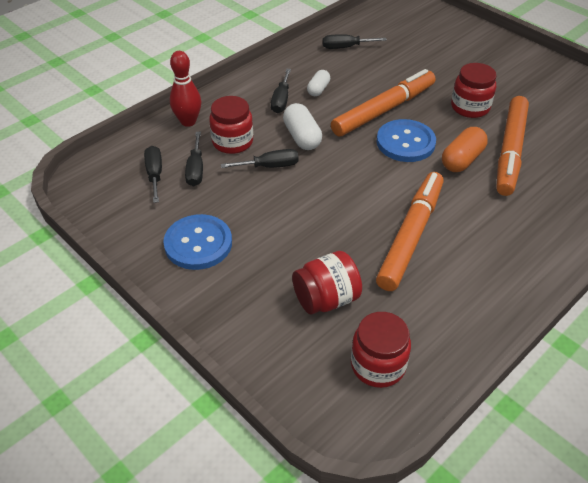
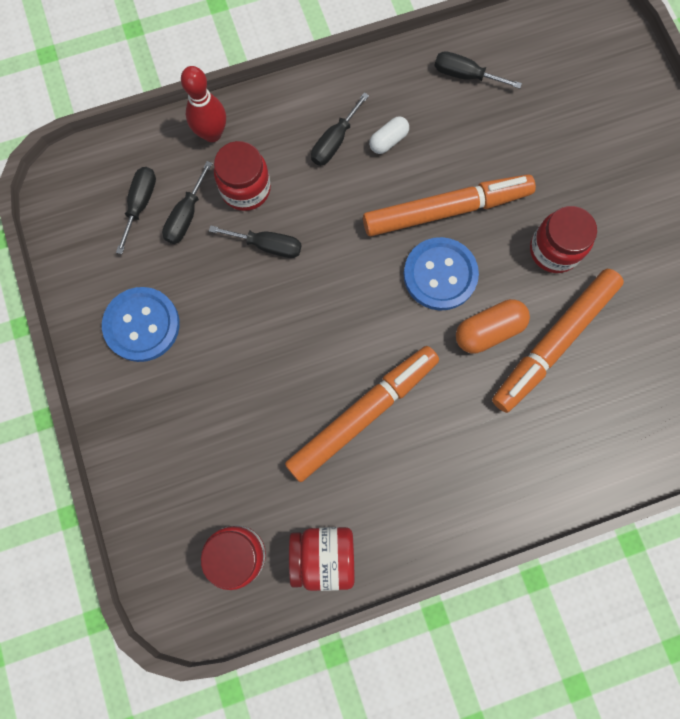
camera: 25 degrees right, 30 degrees up
white capsule [283,103,322,150] -> none
red jar [292,251,362,315] -> red jar moved to [289,527,355,591]

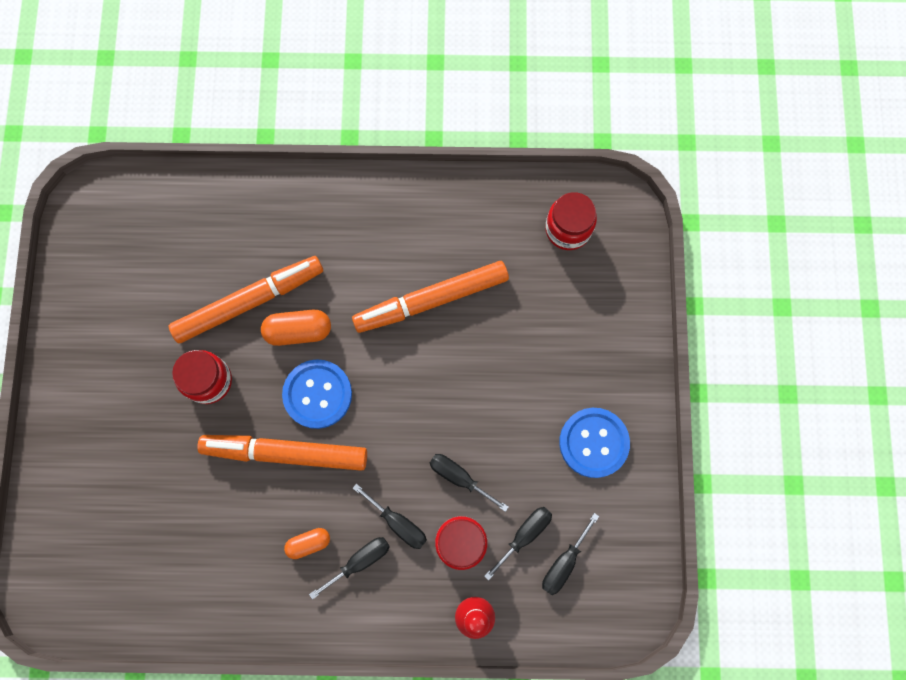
camera: 160 degrees left, 0 degrees up
red jar [289,527,355,591] -> none
white capsule [369,116,409,154] -> orange capsule [284,528,330,559]
black screwdriver [434,51,522,89] -> black screwdriver moved to [353,484,427,549]

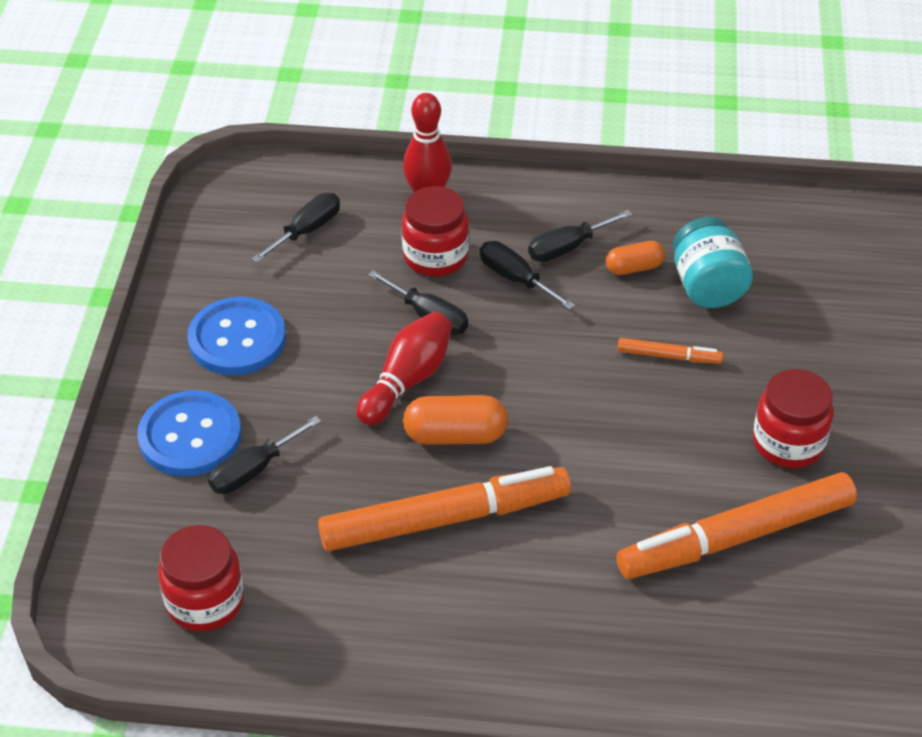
camera: 175 degrees left, 30 degrees down
orange marker [197,435,367,471] -> orange marker [617,338,723,364], size x0.45
orange capsule [261,310,331,346] -> orange capsule moved to [403,395,508,445]
blue button [282,359,352,429] -> blue button moved to [137,390,241,477]
black screwdriver [484,507,552,581] -> black screwdriver moved to [208,416,321,494]
none -> red bowling pin [356,312,452,425]
none -> turquoise jar [673,217,753,308]

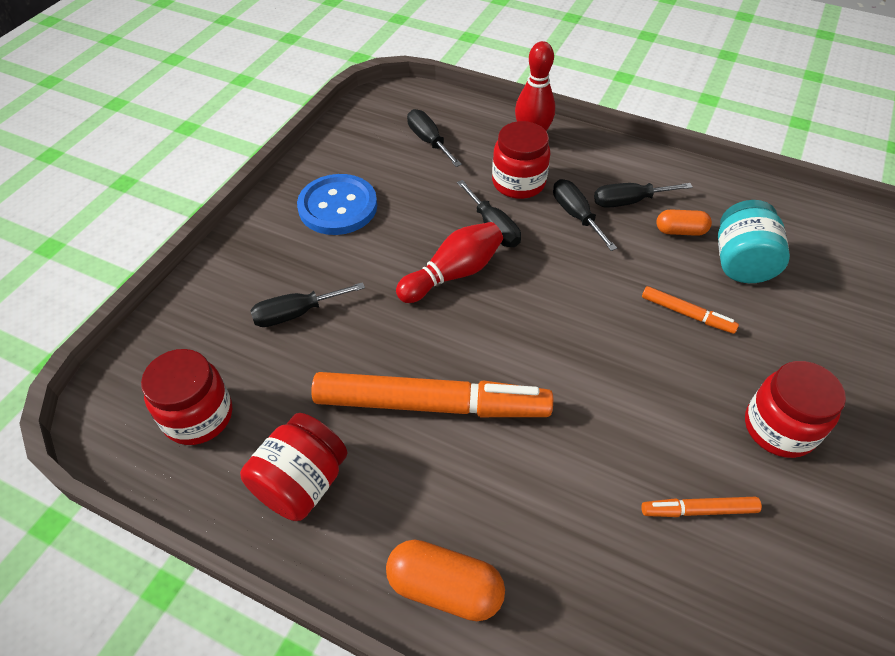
camera: 20 degrees right, 5 degrees up
blue button [137,390,241,477] -> none
black screwdriver [252,193,340,263] -> black screwdriver turned 90 degrees counterclockwise [407,109,462,167]
orange capsule [403,395,508,445] -> orange capsule moved to [386,539,505,621]
orange marker [616,472,857,579] -> orange marker [641,497,762,517], size x0.45
none -> red jar [240,413,348,521]

